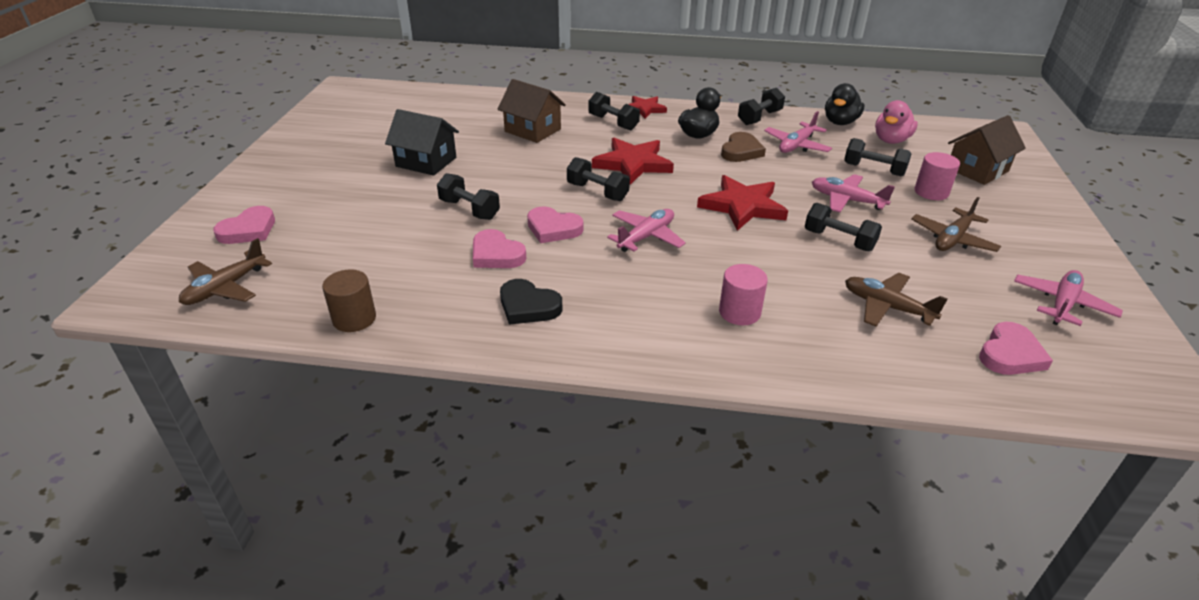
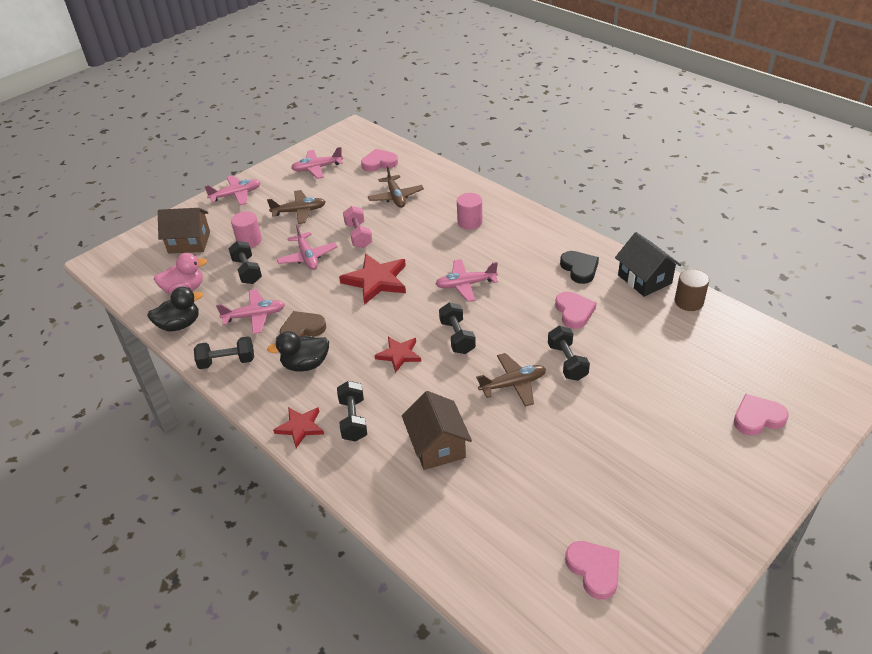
camera: 140 degrees left, 5 degrees up
brown plane [179,238,272,305] -> brown plane moved to [476,353,546,407]
black house [385,109,459,176] -> black house moved to [615,232,681,297]
pink heart [527,206,584,243] -> pink heart moved to [565,541,619,600]
red star [592,138,674,185] -> red star [375,337,421,373], size x0.61
black dumbbell [805,203,882,251] -> pink dumbbell [343,206,373,248]
none -> pink plane [204,175,261,205]

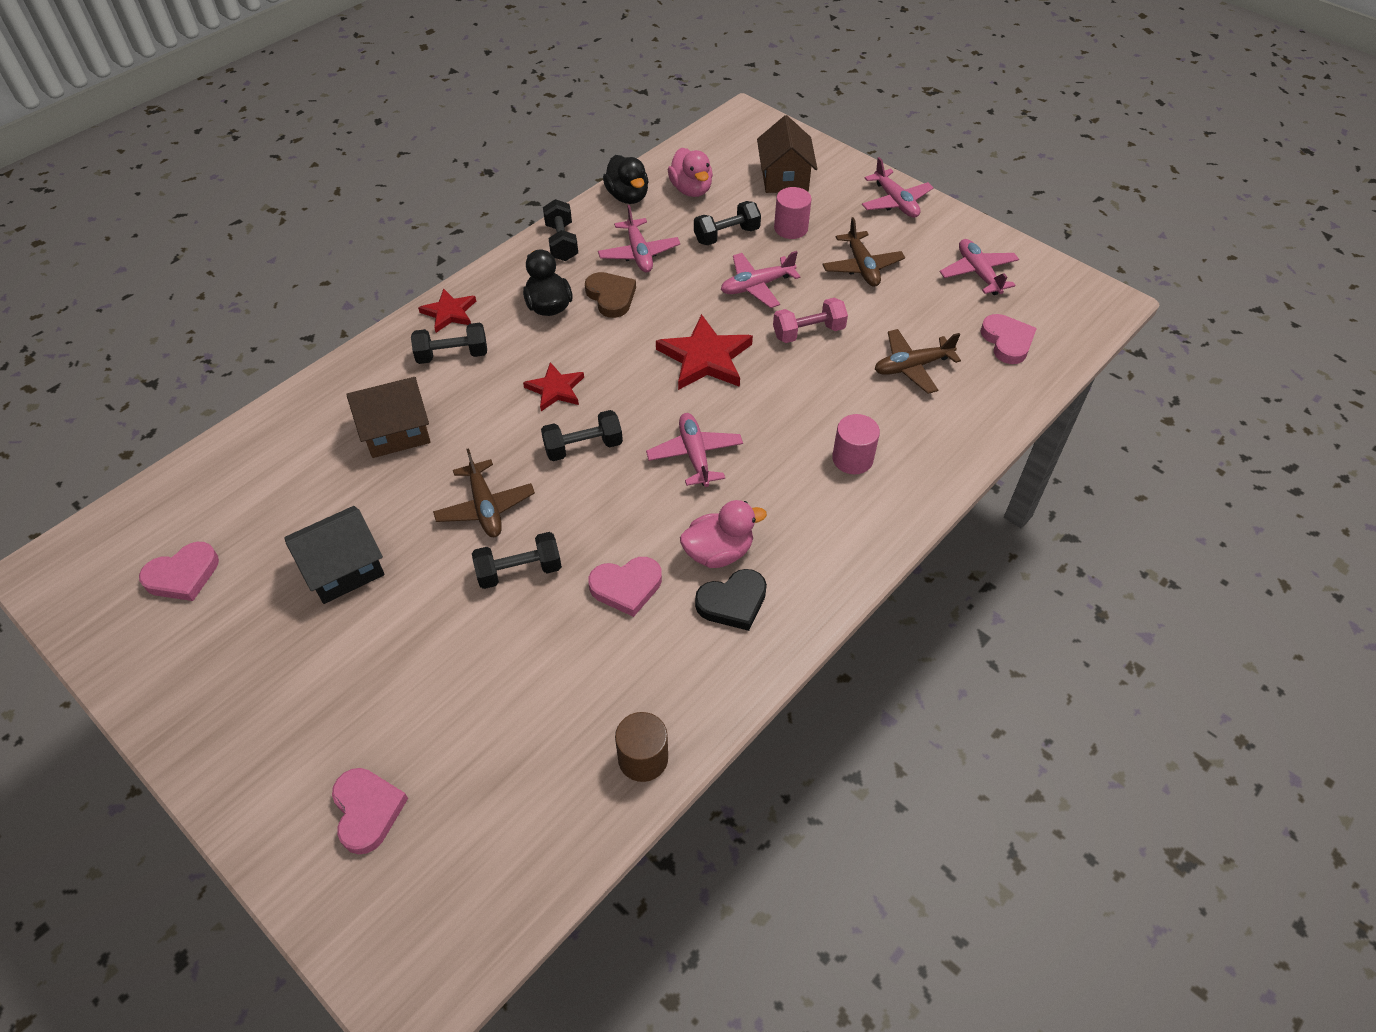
camera: 85 degrees right, 10 degrees up
black house [615,232,681,297] -> black house moved to [284,506,385,604]
none -> pink duck [680,500,767,568]

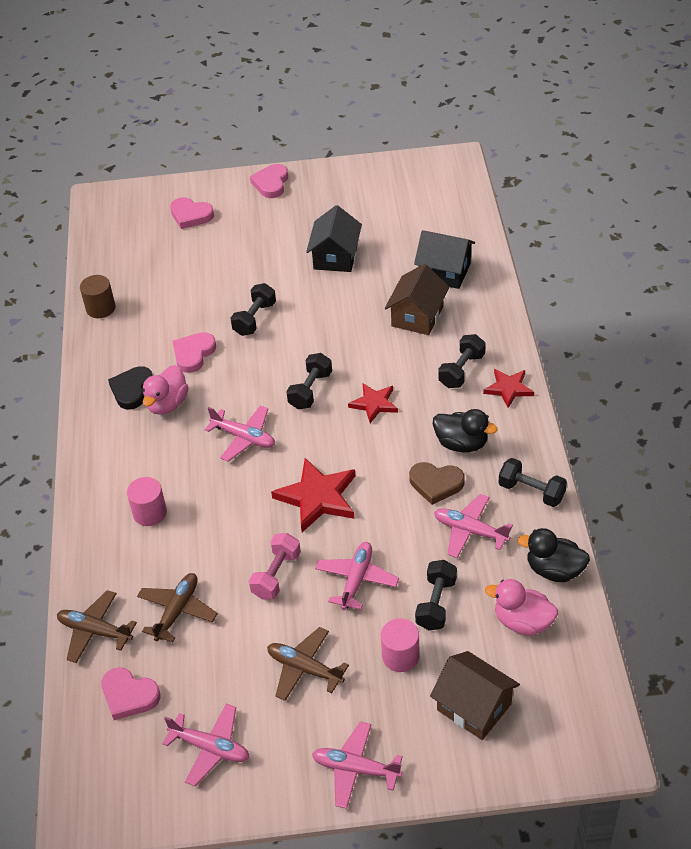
camera: 135 degrees right, 5 degrees down
pink heart [139,542,219,601] -> pink heart moved to [250,164,288,198]
brown plane [433,448,535,537] -> brown plane moved to [57,590,137,663]
none -> black house [414,230,475,289]

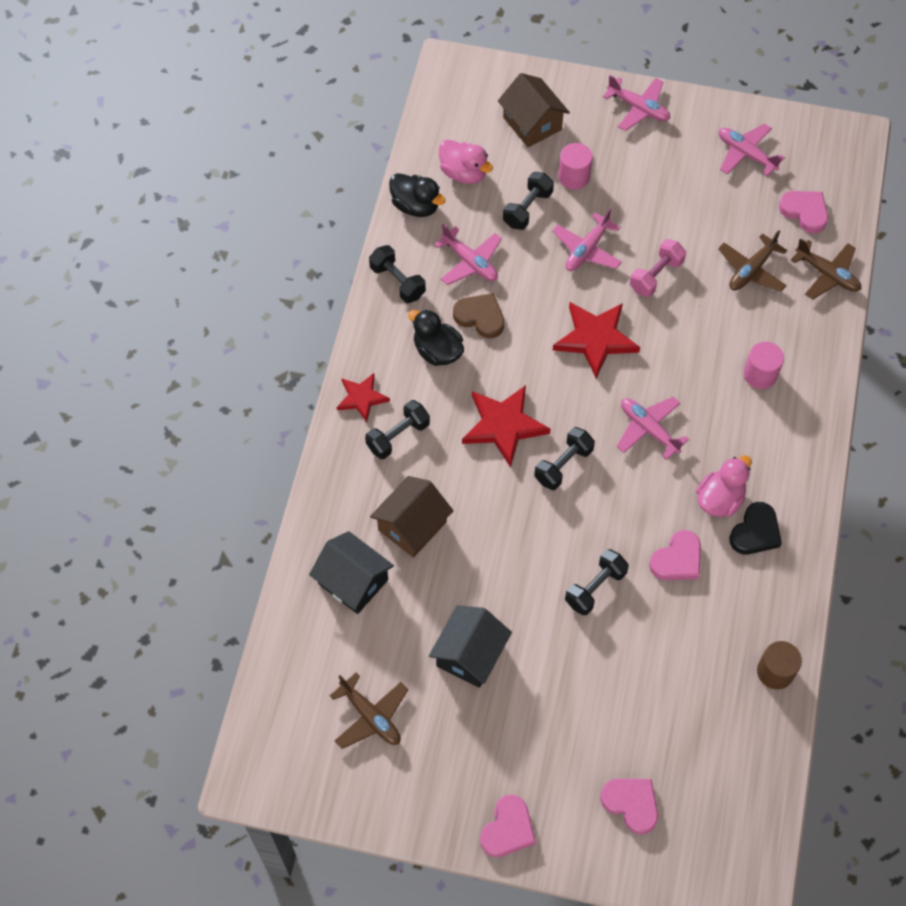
camera: 165 degrees left, 15 degrees up
brown plane [267,627,349,701] -> brown plane moved to [330,673,408,749]
red star [348,383,398,423] -> red star [462,385,551,467], size x1.64

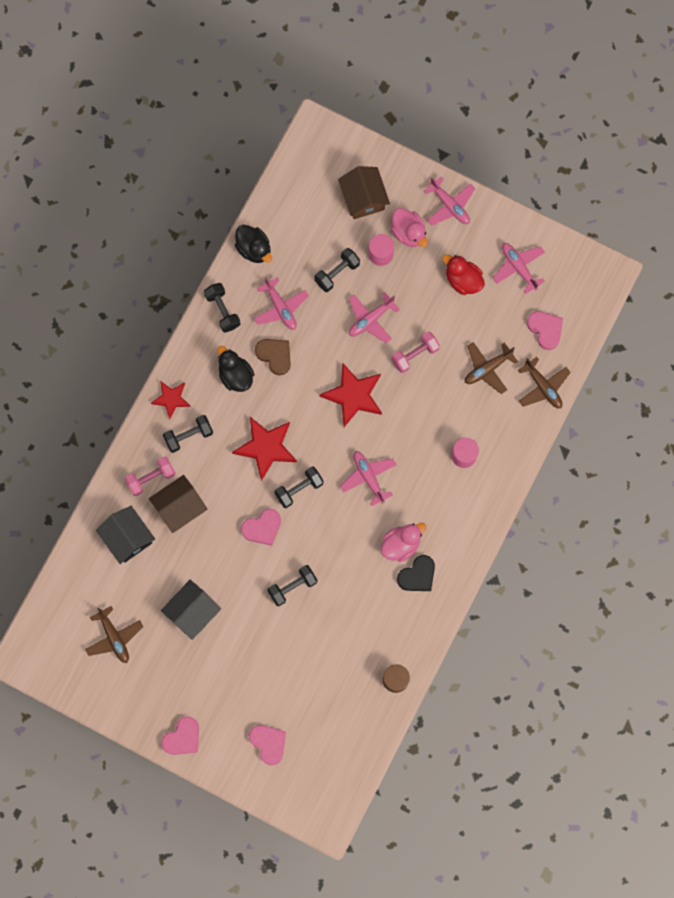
camera: 15 degrees right, 15 degrees up
pink duck [439,139,493,184] -> pink duck moved to [390,208,428,247]
pink heart [649,530,701,580] -> pink heart moved to [241,509,281,546]
none -> pink dumbbell [125,456,175,496]
none -> red duck [442,254,485,295]

